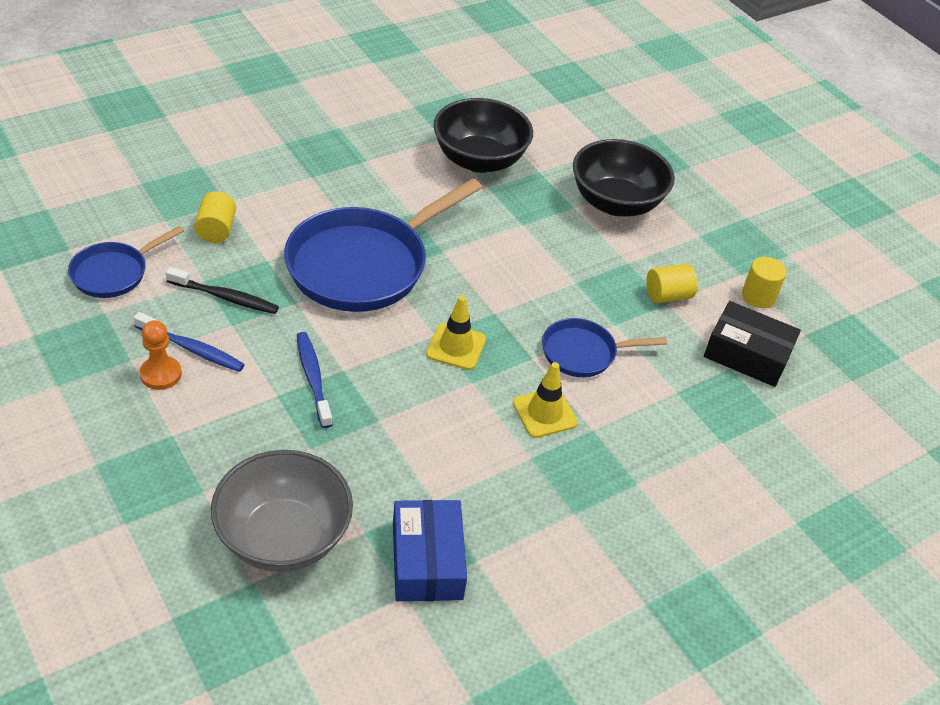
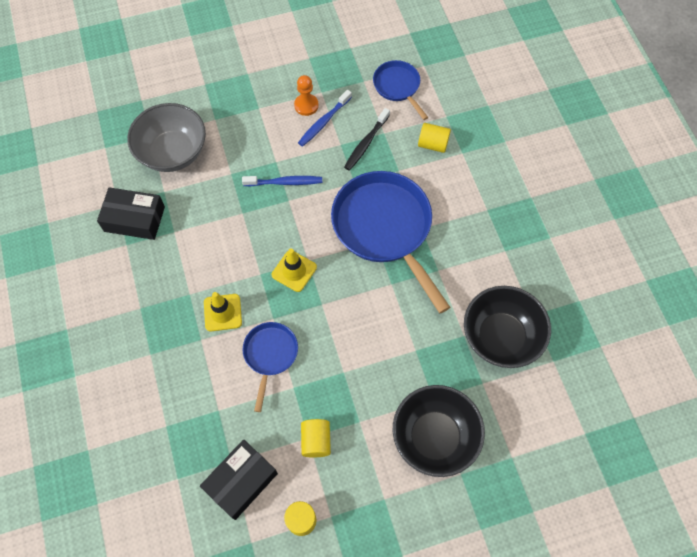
camera: 110 degrees right, 20 degrees up
blue box [393,500,467,601] -> black box [97,187,165,240]

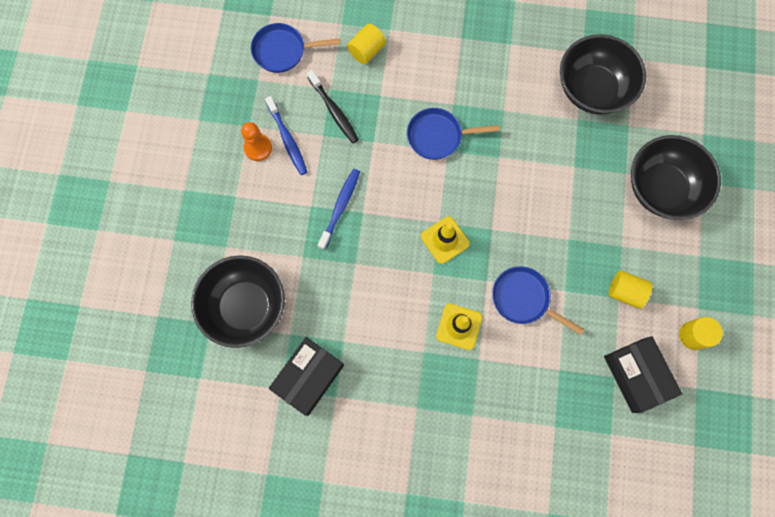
camera: 65 degrees left, 10 degrees up
grey bowl [127,103,206,172] -> black bowl [191,255,285,348]
blue pan [331,171,450,313] -> blue pan [407,108,500,160], size x0.52

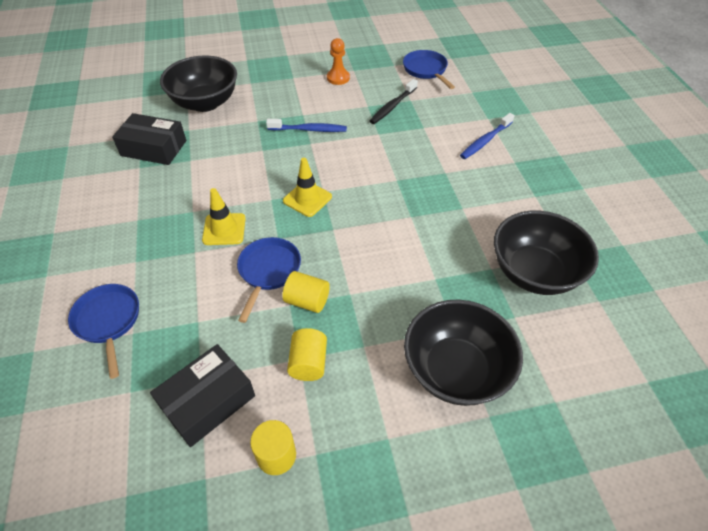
camera: 70 degrees right, 25 degrees down
blue toothbrush [265,96,307,175] -> blue toothbrush moved to [460,113,515,159]
yellow cylinder [347,24,386,64] -> yellow cylinder moved to [282,271,330,313]
blue pan [407,108,500,160] -> blue pan moved to [68,284,139,379]

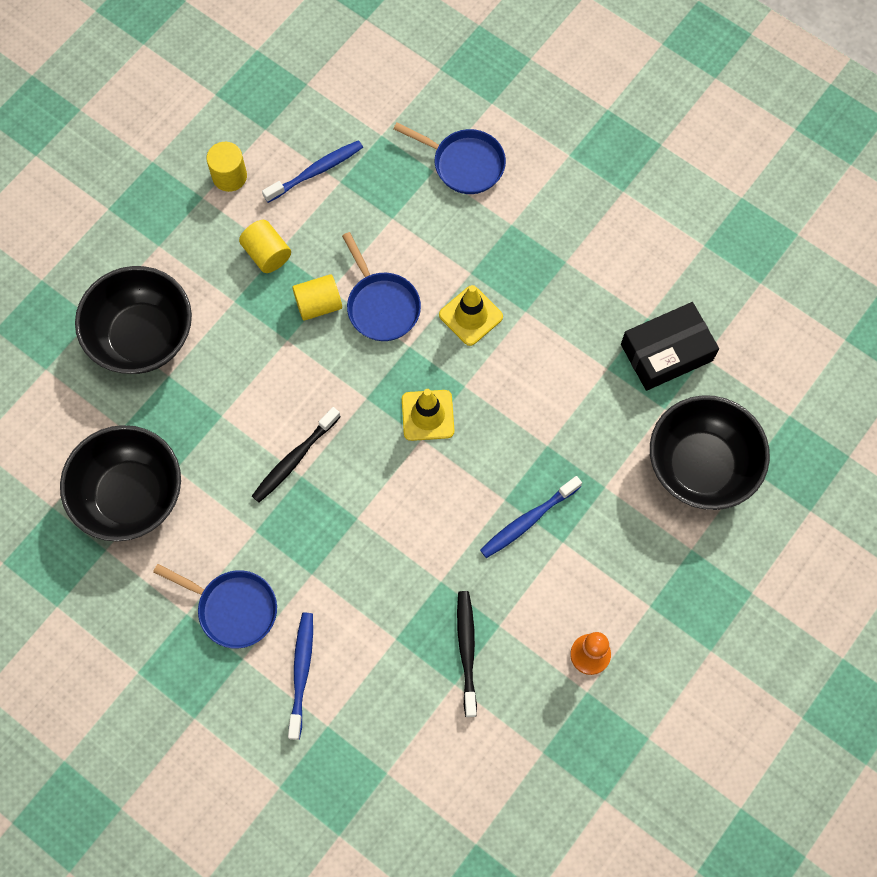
camera: 140 degrees right, 20 degrees up
black box [150,344,255,447] -> blue toothbrush [262,140,363,203]
blue pan [403,50,455,89] -> blue pan moved to [153,564,277,649]
none -> black toothbrush [252,407,341,503]

